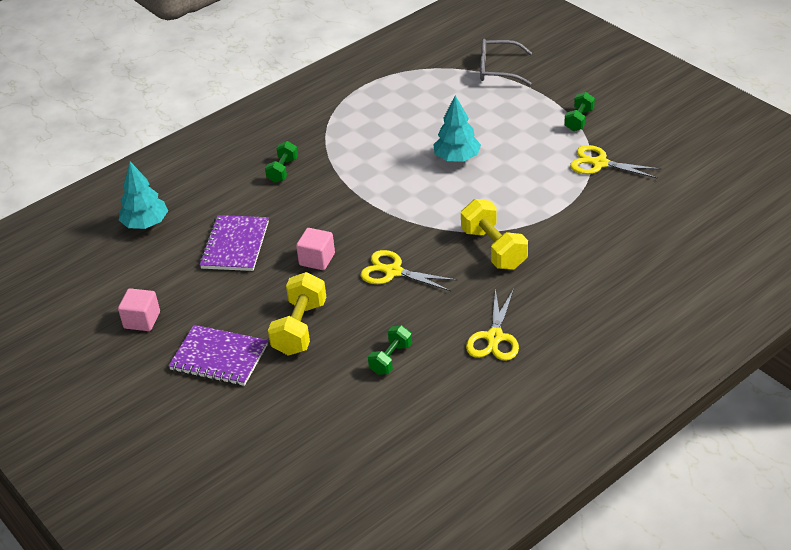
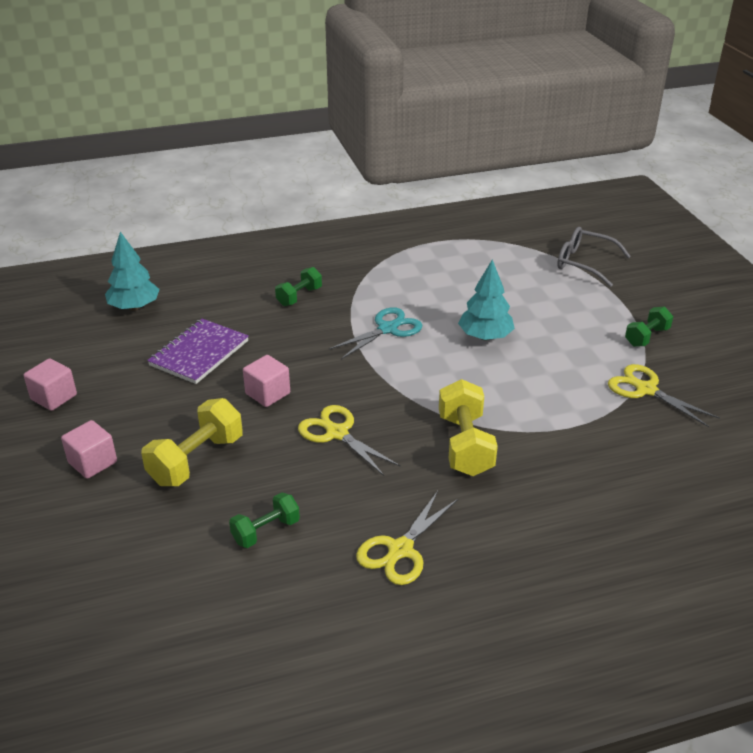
camera: 20 degrees right, 5 degrees down
purple notebook [168,325,268,386] -> pink cube [61,420,117,479]
none -> turquoise scissors [329,307,422,359]

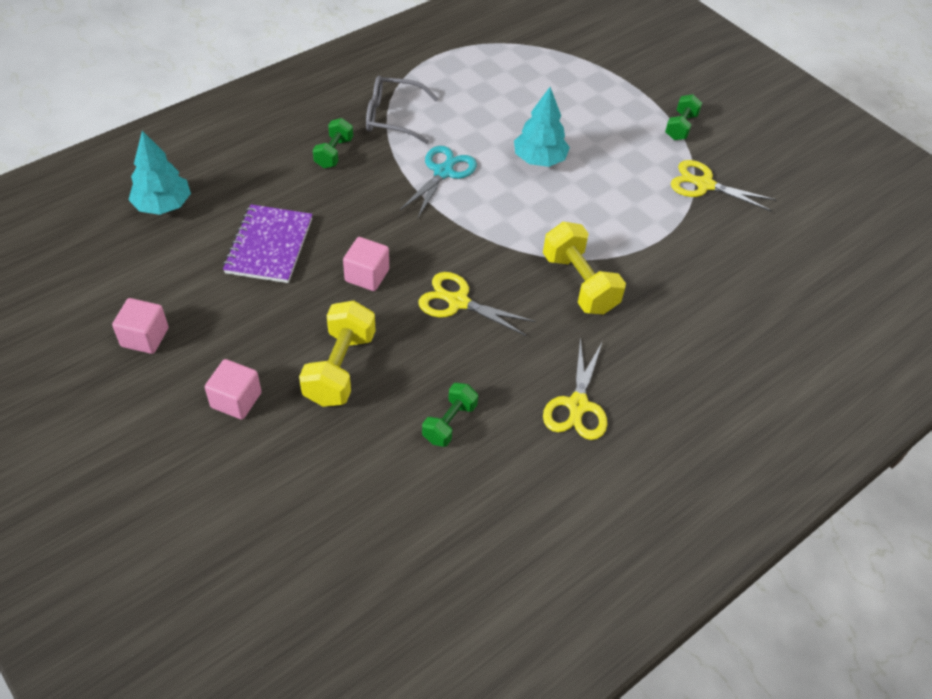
camera: 25 degrees left, 15 degrees up
grey glasses [557,227,631,287] -> grey glasses moved to [366,76,439,144]

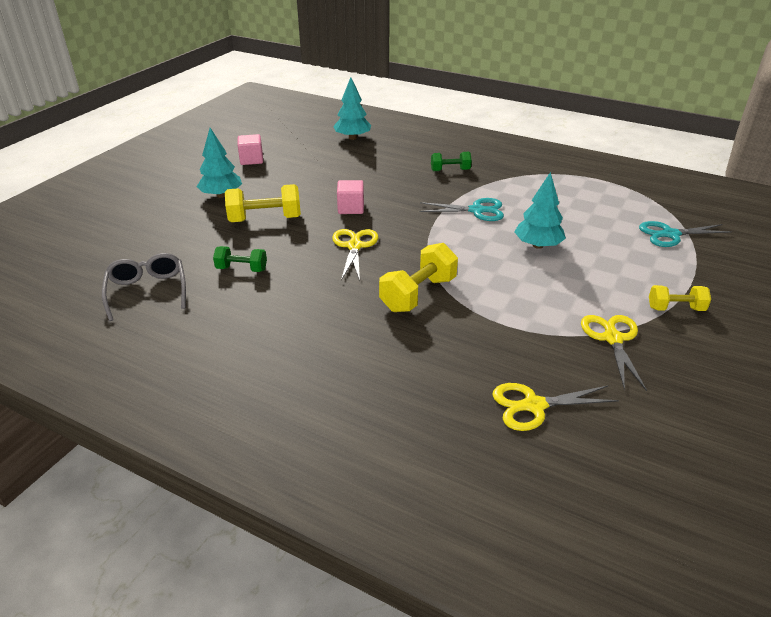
camera: 70 degrees right, 15 degrees down
pink cube [205,359,262,420] -> turquoise tree [197,128,242,198]
purple notebook [223,204,312,283] -> none
grey glasses [366,76,439,144] -> grey glasses moved to [102,253,186,321]
yellow scissors [543,337,607,440] -> yellow scissors moved to [492,383,619,431]
green dumbbell [665,94,702,140] -> yellow dumbbell [649,285,711,311]
none -> turquoise scissors [639,221,732,247]

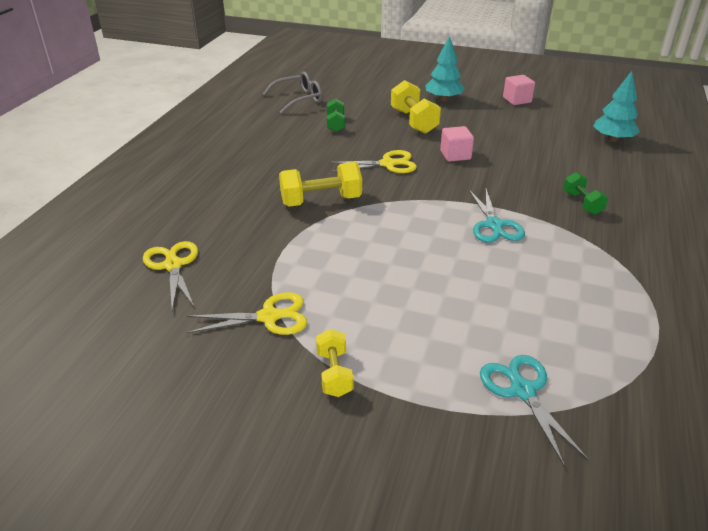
camera: 80 degrees right, 0 degrees up
yellow dumbbell [379,243,458,312] -> yellow dumbbell turned 45 degrees counterclockwise [279,162,362,207]
turquoise tree [515,172,566,249] -> none

